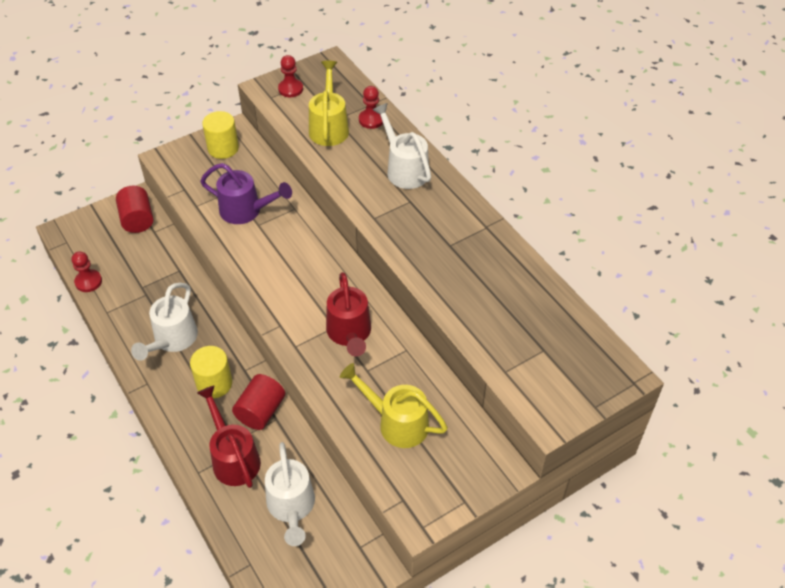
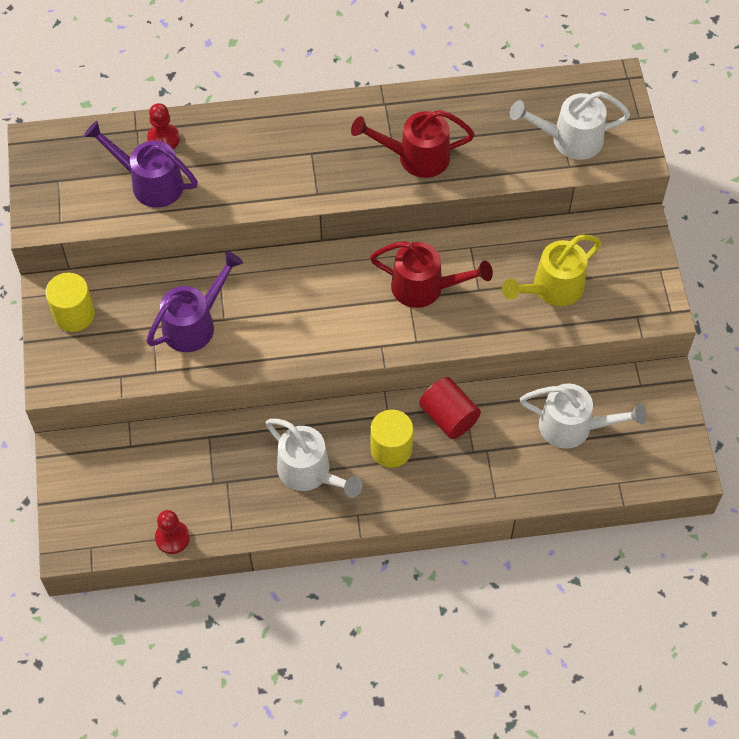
camera: 65 degrees left, 10 degrees up
red cylinder [116,186,153,233] -> none
red watering can [197,385,261,488] -> red watering can moved to [351,110,475,178]
red pawn [278,55,303,97] -> none
yellow watering can [309,61,349,146] -> purple watering can [84,121,198,208]
white watering can [372,103,431,189] -> white watering can moved to [510,91,630,160]

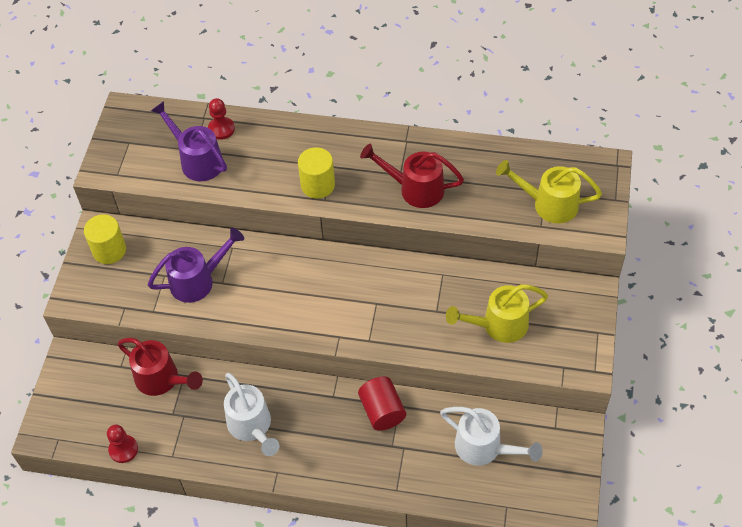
camera: 20 degrees right, 5 degrees down
red watering can [370,241,493,308] -> red watering can moved to [117,338,203,396]
yellow cylinder [371,410,413,468] -> yellow cylinder moved to [298,147,335,199]
white watering can [510,91,630,160] -> yellow watering can [496,160,602,224]

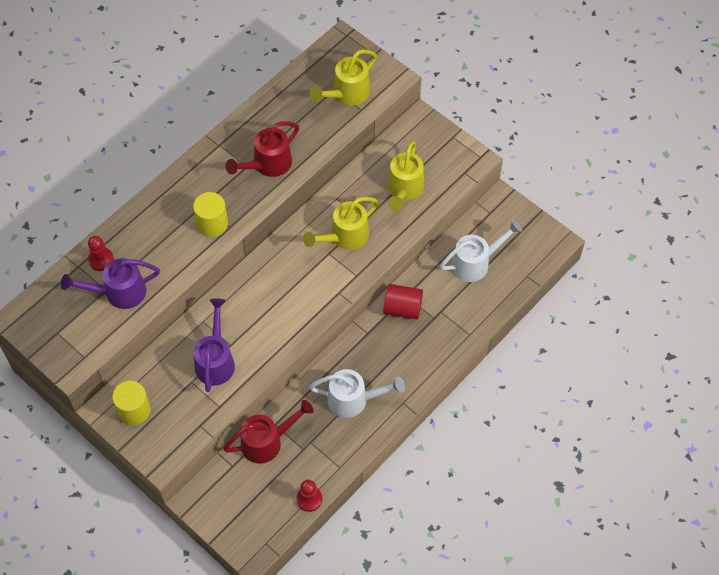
camera: 60 degrees left, 5 degrees up
none -> yellow watering can [303,197,379,250]

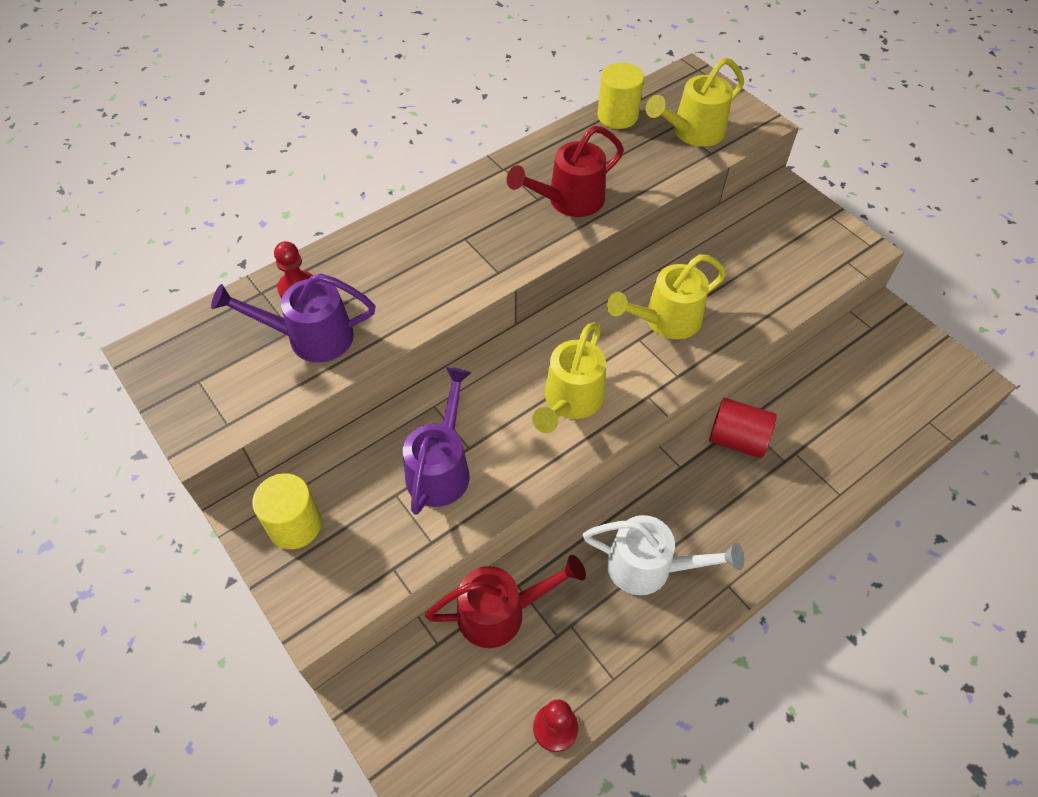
camera: 10 degrees right, 5 degrees down
yellow cylinder [193,192,228,237] -> yellow cylinder moved to [597,63,644,129]
yellow watering can [387,141,424,211] -> yellow watering can moved to [532,322,606,433]
white watering can [440,220,522,282] -> none

